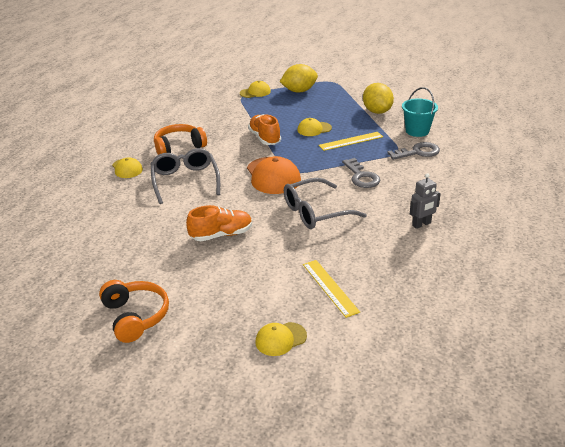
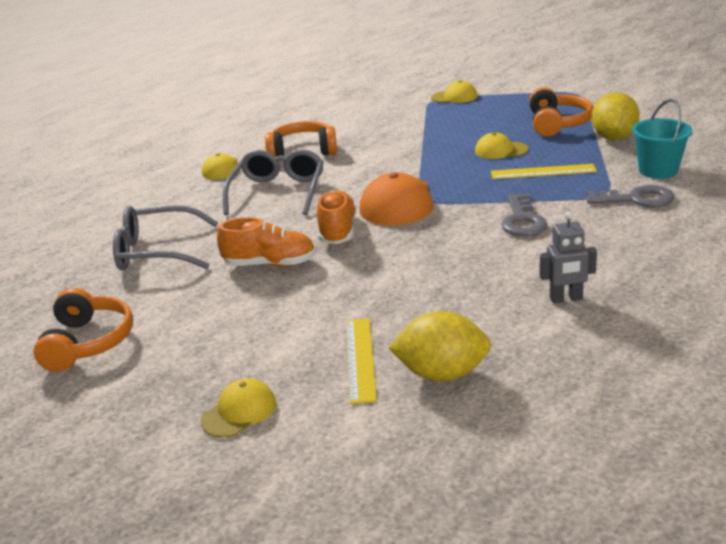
camera: 25 degrees right, 5 degrees down
orange shoe [248,114,281,145] -> orange shoe moved to [317,191,357,244]
yellow cap [255,322,307,356] -> yellow cap turned 135 degrees clockwise [201,378,276,437]
yellow lemon [280,64,318,93] -> yellow lemon moved to [389,311,491,382]
grey glasses [284,178,367,229] -> grey glasses moved to [113,206,219,271]
none -> orange headphones [529,87,593,136]

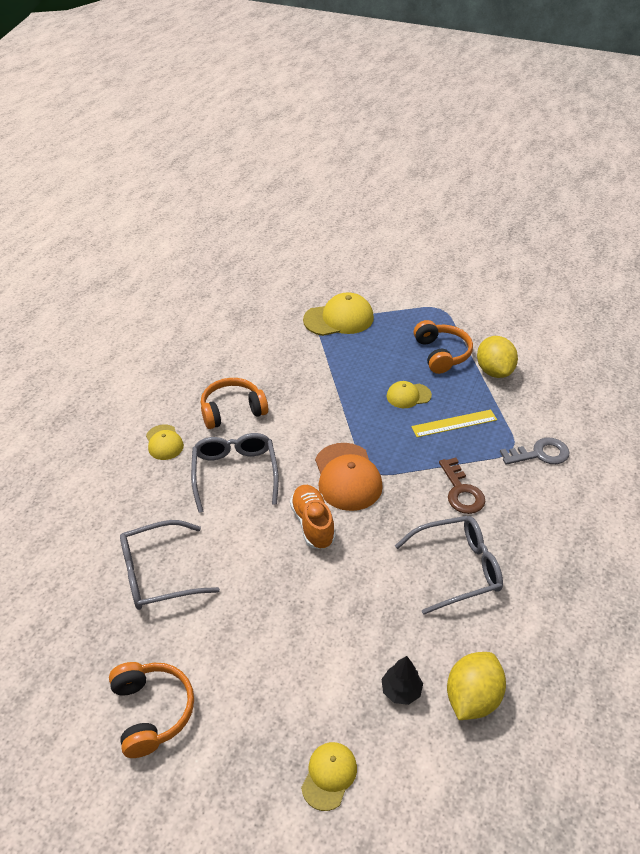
camera: 20 degrees left, 15 degrees up
orange shoe [217,217,316,267] -> none
yellow ruler [346,318,377,404] -> black tree [381,656,423,705]
yellow lemon [389,311,491,382] -> yellow lemon turned 45 degrees counterclockwise [447,652,506,720]
yellow cap [431,80,477,103] -> yellow cap [303,292,374,336], size x1.75
grey key [501,193,547,236] -> brown key [439,457,485,514]
grey robot [540,212,597,303] -> none
turquoise bucket [632,99,692,179] -> none
none -> grey glasses [395,516,503,615]

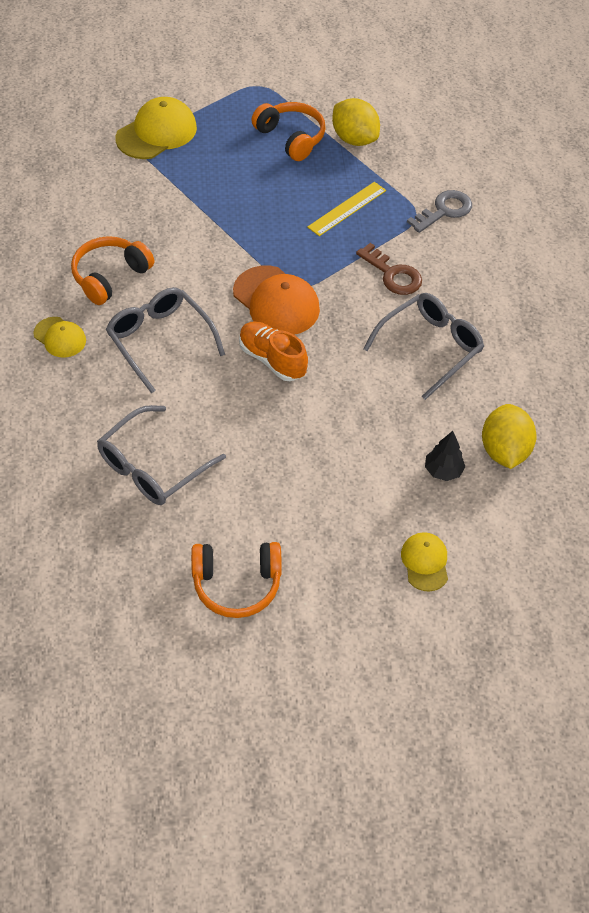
camera: 30 degrees left, 10 degrees up
orange headphones [109,662,194,758] -> orange headphones turned 135 degrees clockwise [191,542,282,618]
yellow cap [387,381,432,408] -> none

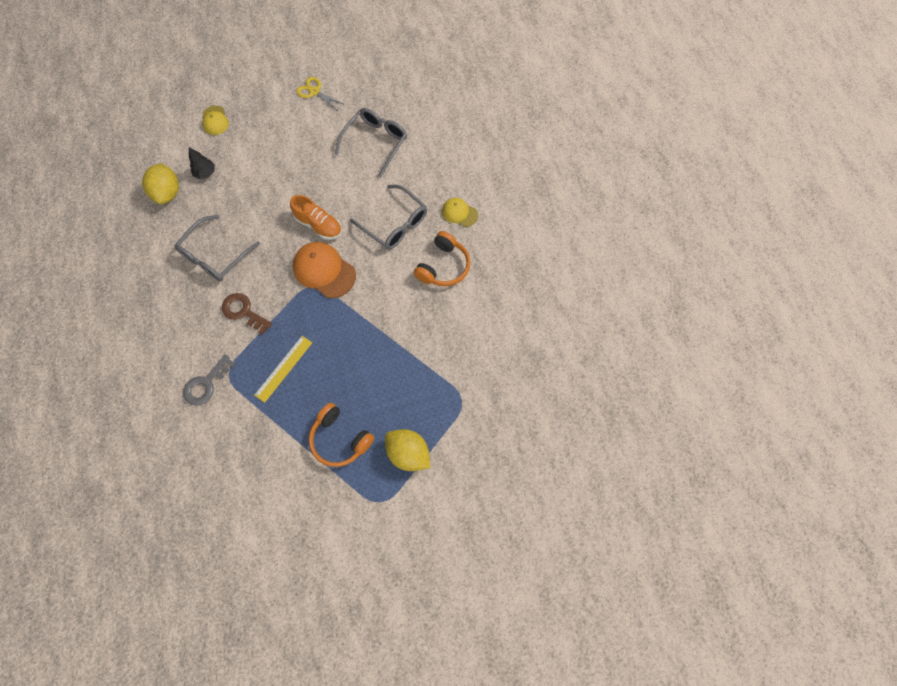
camera: 170 degrees right, 15 degrees up
yellow cap [116,97,197,159] -> none
orange headphones [191,542,282,618] -> yellow scissors [296,77,345,111]
yellow lemon [332,98,380,146] -> yellow lemon moved to [385,429,430,471]

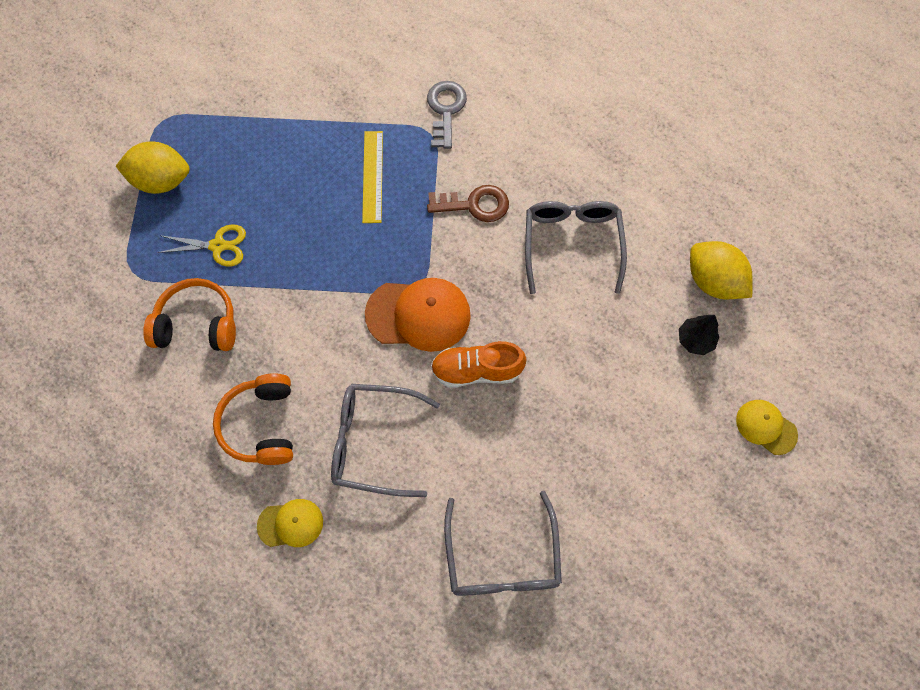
camera: 145 degrees right, 0 degrees up
yellow scissors [296,77,345,111] -> yellow scissors moved to [157,224,246,267]
orange headphones [309,403,374,467] -> orange headphones moved to [143,278,236,351]

